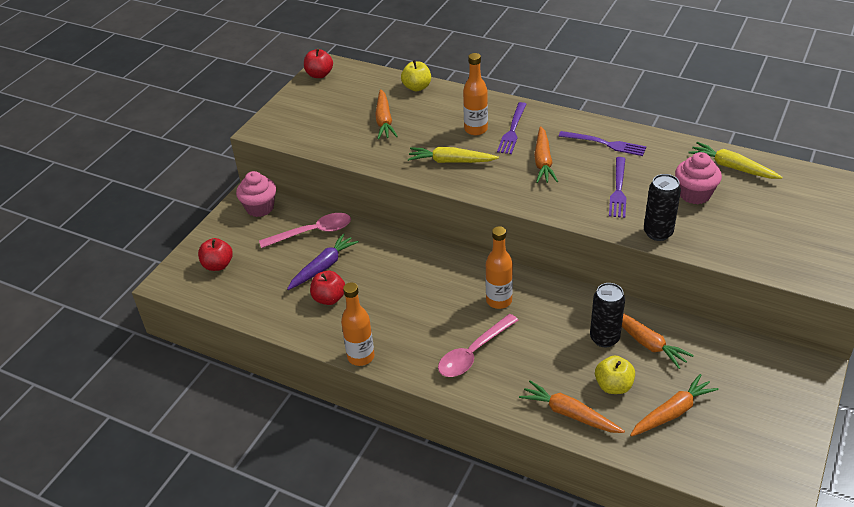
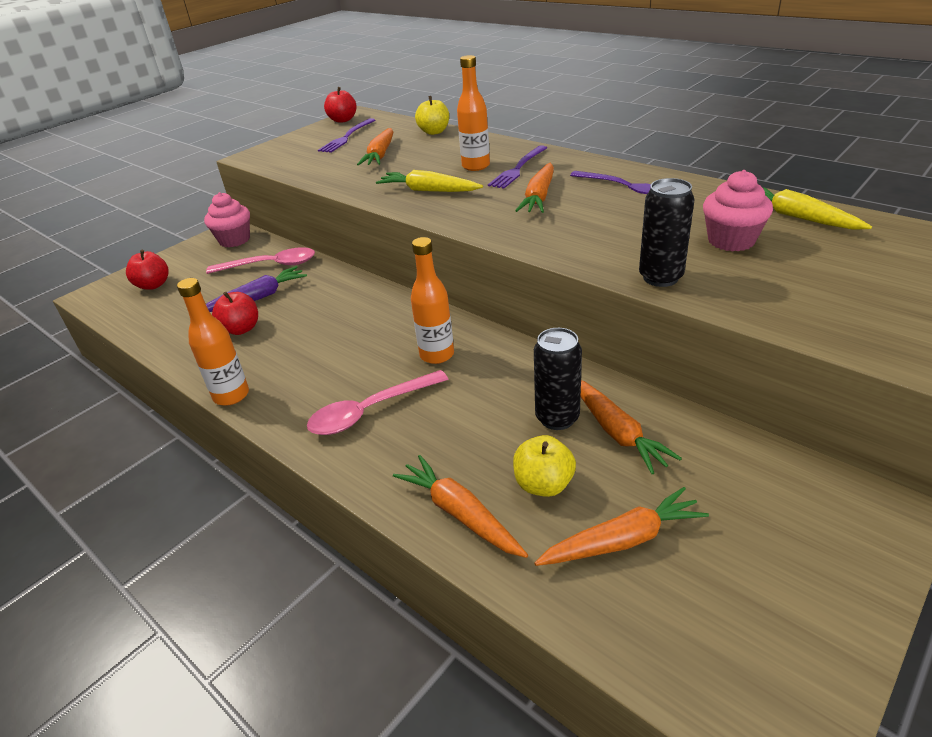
camera: 15 degrees right, 5 degrees down
purple fork [609,157,626,218] -> purple fork moved to [318,118,375,153]

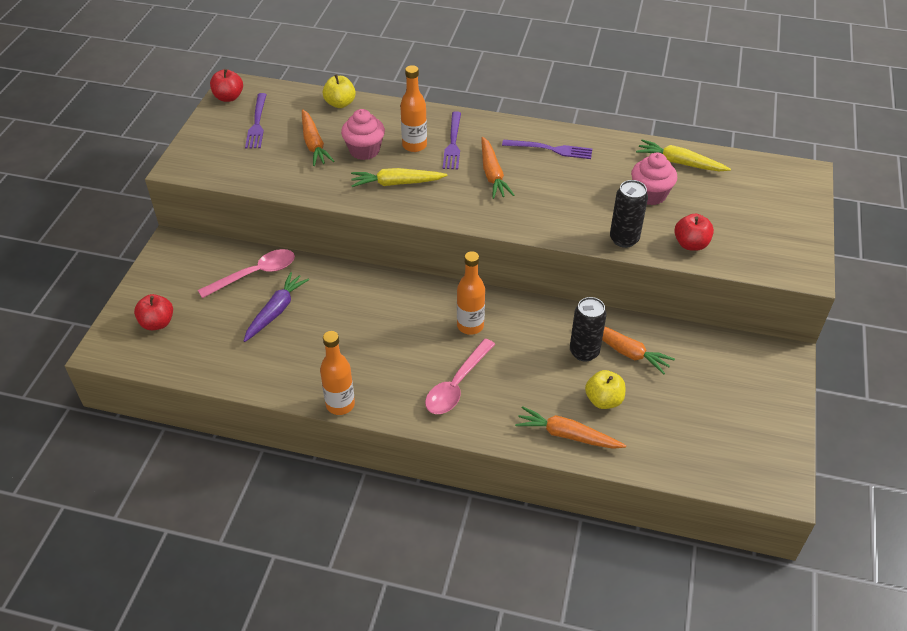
camera: 30 degrees left, 10 degrees up
pink cupcake [204,192,250,247] -> pink cupcake moved to [341,109,385,160]
red apple [212,292,258,335] -> red apple moved to [674,214,714,251]
orange carrot [534,487,709,566] -> none

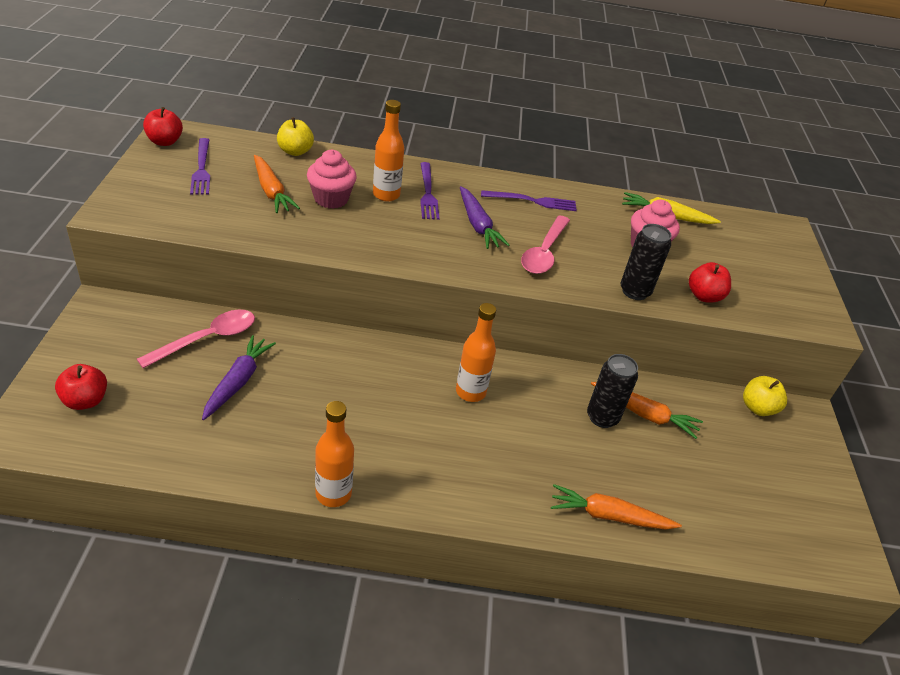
camera: 15 degrees left, 5 degrees down
yellow carrot [351,168,448,187] -> none
pink spoon [425,339,495,414] -> pink spoon moved to [521,216,570,274]
orange carrot [482,137,514,199] -> purple carrot [460,186,509,249]
yellow apple [585,370,625,409] -> yellow apple moved to [743,376,787,416]

